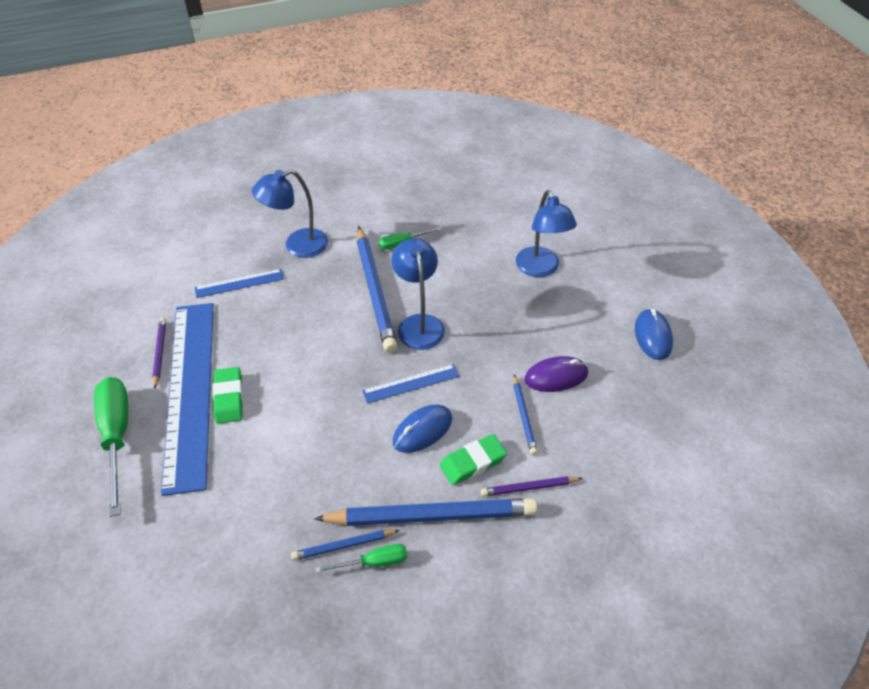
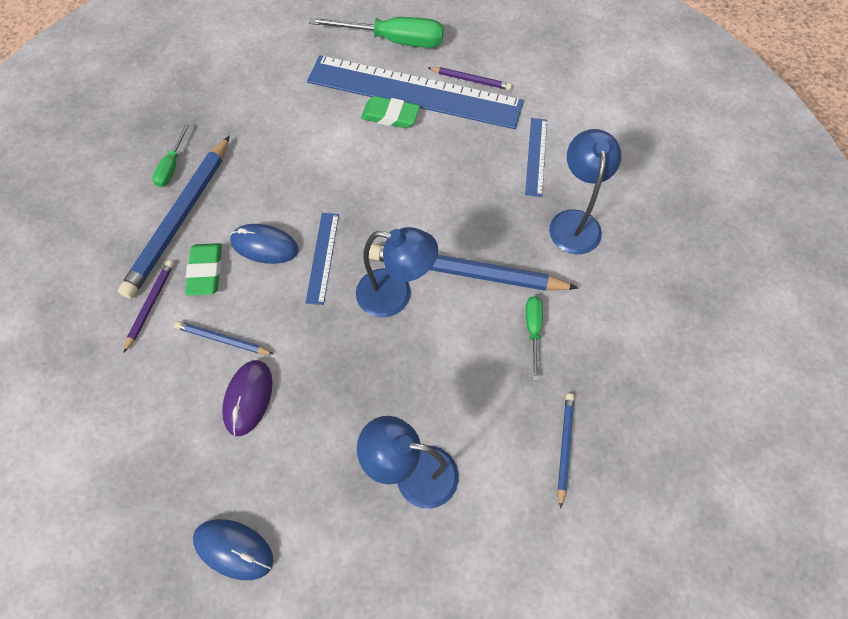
camera: 115 degrees right, 15 degrees up
blue pencil [291,530,400,560] -> blue pencil moved to [558,394,574,509]
blue mouse [393,404,452,453] -> blue mouse turned 60 degrees counterclockwise [230,224,299,264]

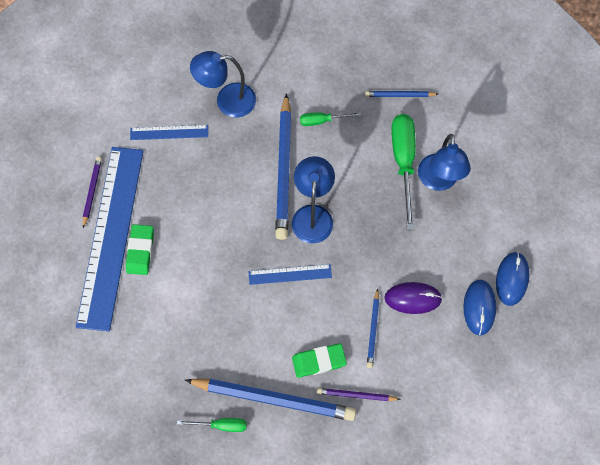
camera: 100 degrees left, 5 degrees up
blue mouse [230,224,299,264] -> blue mouse moved to [463,280,496,336]
green screwdriver [309,17,444,48] -> green screwdriver moved to [391,114,416,230]

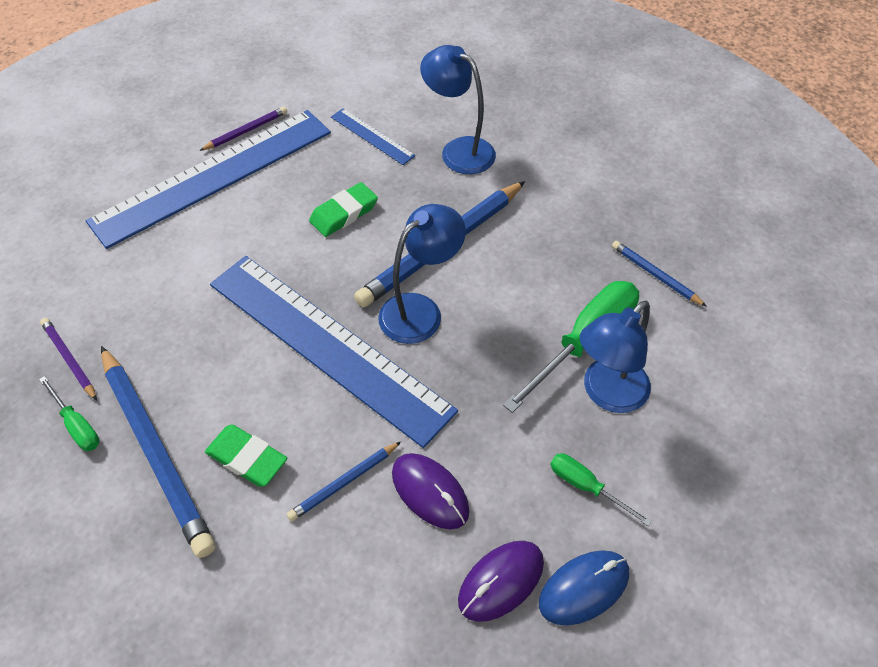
camera: 45 degrees right, 15 degrees down
green eraser [126,224,154,275] -> green eraser moved to [309,182,378,237]
blue ruler [249,264,332,285] -> blue ruler [210,256,458,448], size x2.37
green screwdriver [300,112,361,126] -> green screwdriver moved to [550,453,652,526]
purple pencil [317,388,401,401] -> purple pencil moved to [40,318,97,401]
blue mouse [463,280,496,336] -> purple mouse [458,541,544,622]

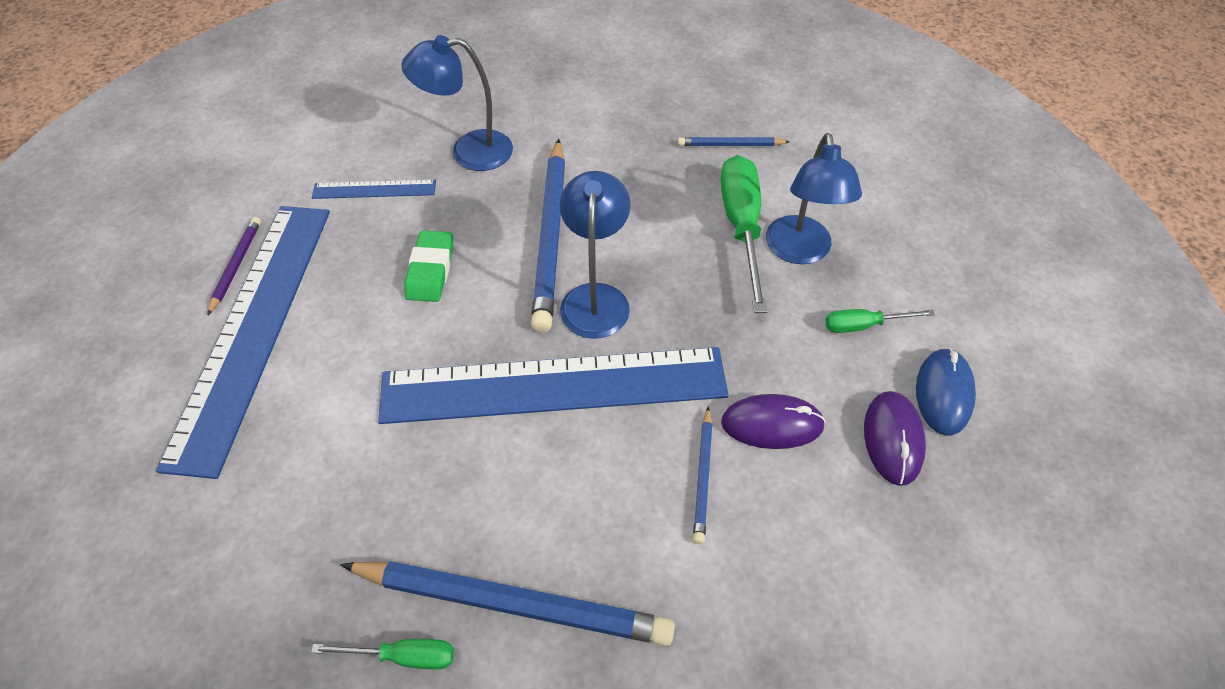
camera: 45 degrees left, 0 degrees up
purple pencil [40,318,97,401] -> none
green eraser [205,424,288,487] -> none

